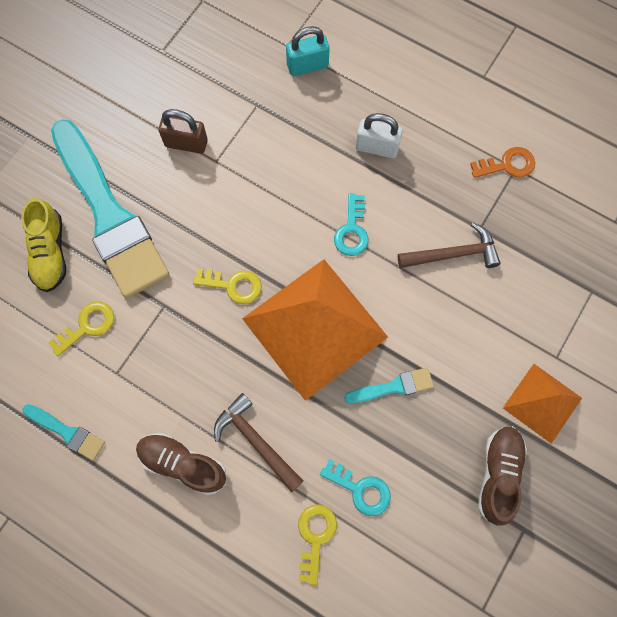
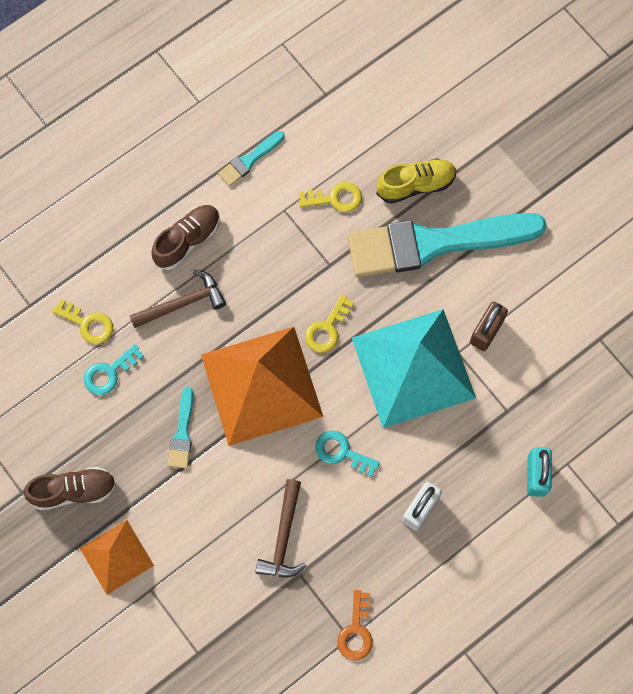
camera: 110 degrees right, 0 degrees up
yellow shoe [21,198,66,292] -> yellow shoe turned 150 degrees clockwise [377,158,457,204]
yellow key [49,302,114,356] -> yellow key turned 75 degrees counterclockwise [299,182,362,212]
brown shoe [478,426,527,526] -> brown shoe turned 45 degrees counterclockwise [24,467,116,510]
none -> turquoise pyramid [352,309,476,428]

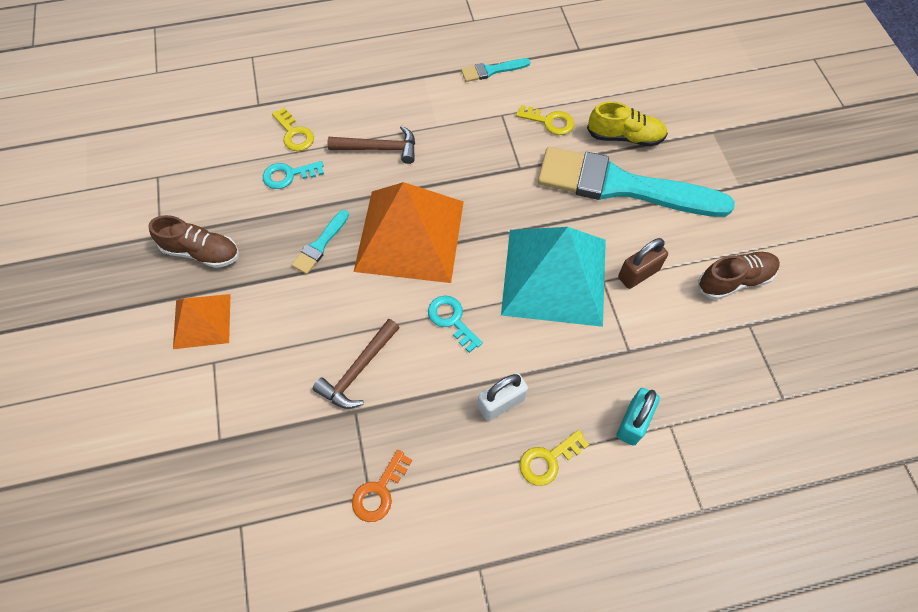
camera: 25 degrees right, 10 degrees down
brown shoe [151,205,220,270] -> brown shoe moved to [698,252,780,300]
yellow key [305,294,354,353] -> yellow key moved to [519,430,589,486]

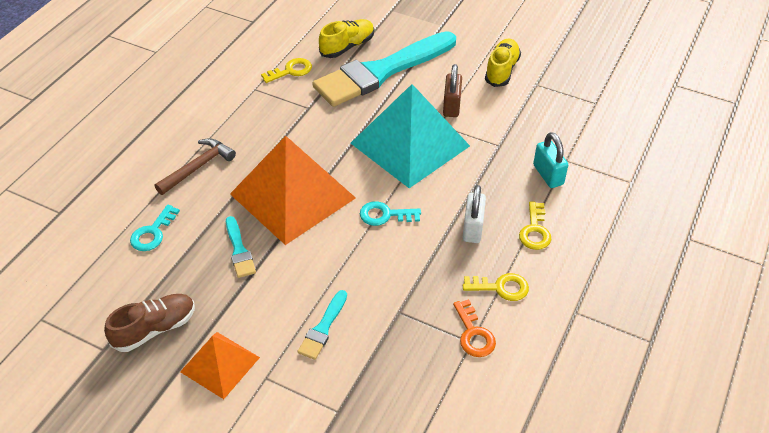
camera: 50 degrees left, 15 degrees down
yellow key [272,108,314,151] -> yellow key moved to [463,273,529,301]
brown hammer [313,319,400,409] -> none
turquoise brush [461,58,530,82] -> turquoise brush moved to [297,290,347,360]
brown shoe [698,252,780,300] -> yellow shoe [485,39,521,87]

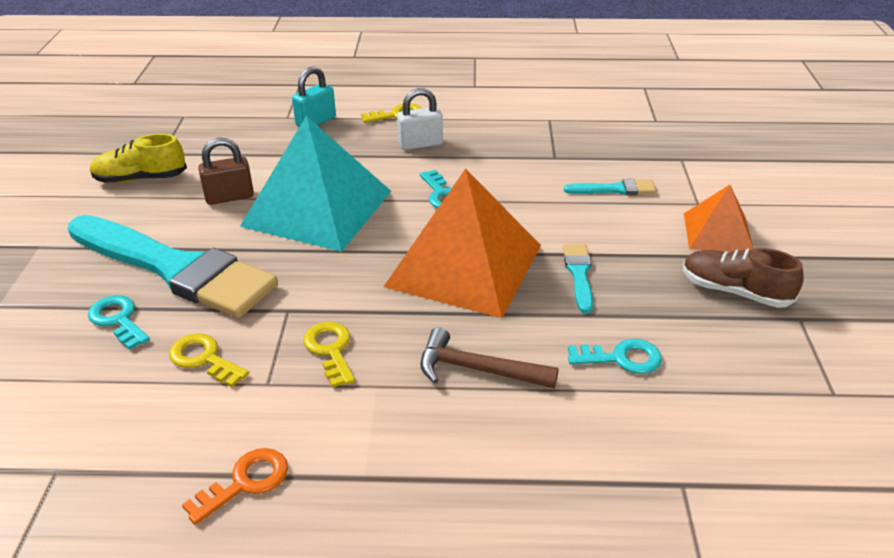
camera: 115 degrees left, 10 degrees down
turquoise brush [226,216,256,278] -> turquoise brush turned 45 degrees counterclockwise [563,244,593,313]
yellow shoe [319,19,374,58] -> turquoise key [88,295,150,350]
orange key [453,299,496,357] -> orange key moved to [182,448,288,525]
yellow key [463,273,529,301] -> yellow key moved to [303,322,355,388]

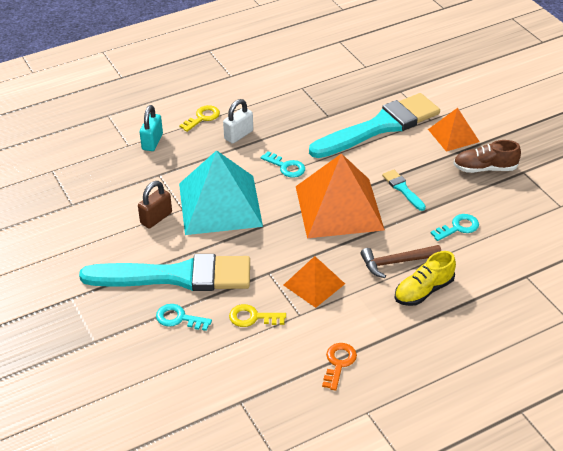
camera: 30 degrees left, 5 degrees up
yellow shoe [90,134,187,183] -> yellow shoe moved to [394,251,456,306]
yellow key [303,322,355,388] -> orange pyramid [284,256,345,308]
turquoise brush [564,179,656,195] -> turquoise brush [309,93,440,158], size x2.48

